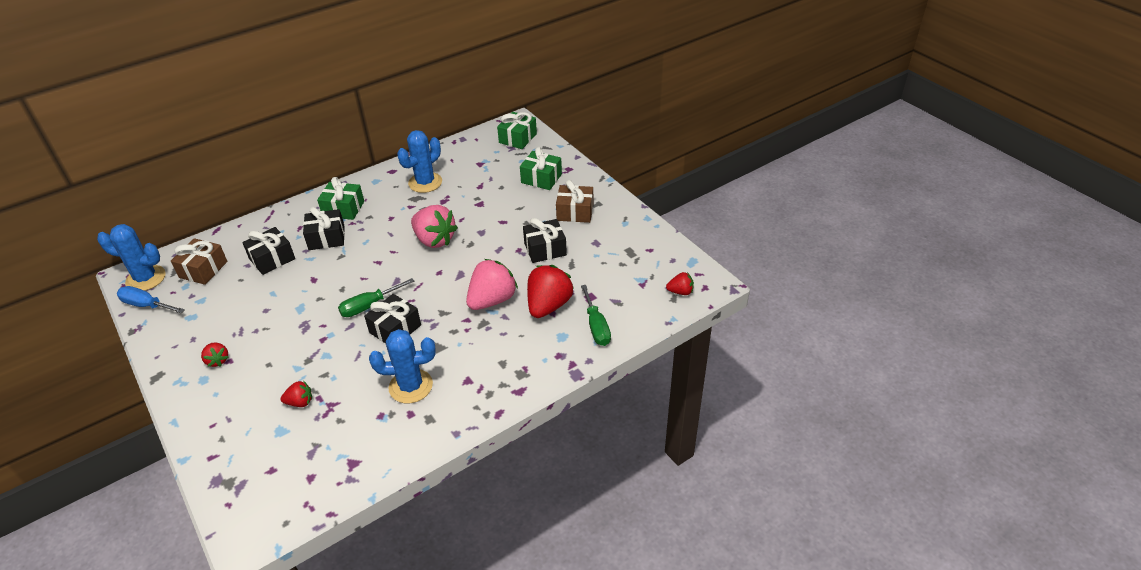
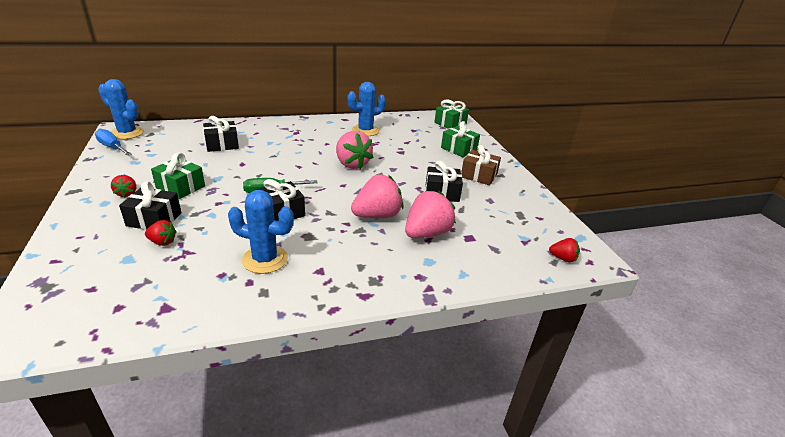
camera: 15 degrees right, 10 degrees down
brown gift [171,238,227,285] -> none
black gift [303,207,345,250] -> black gift moved to [119,181,182,230]
green gift [317,177,364,220] -> green gift moved to [151,152,205,199]
red strawberry [527,265,574,318] -> pink strawberry [405,191,456,238]
green screwdriver [581,285,611,346] -> none

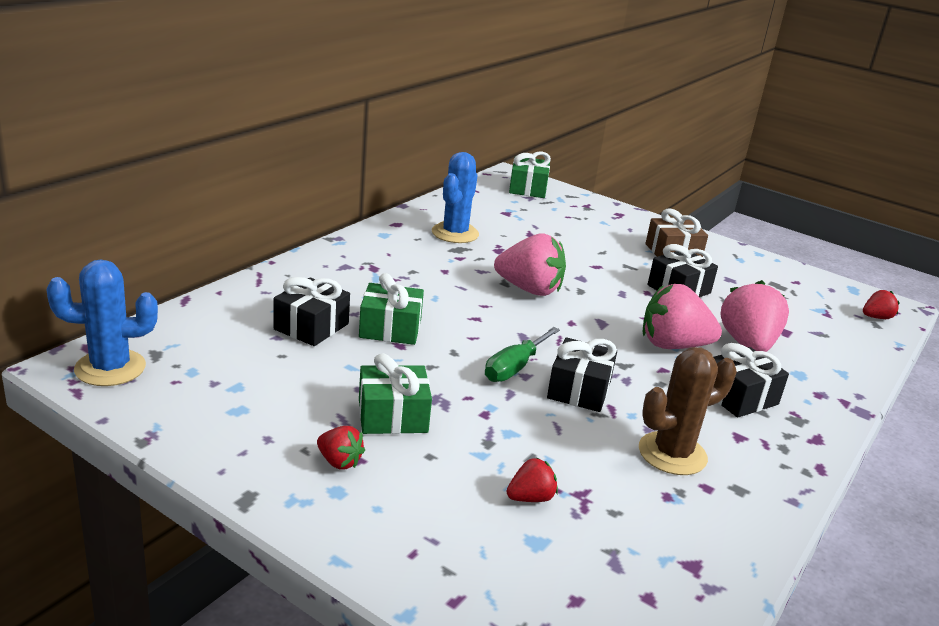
camera: 40 degrees left, 5 degrees down
blue screwdriver [95,129,132,156] -> none
black gift [119,181,182,230] -> black gift moved to [714,343,789,418]
blue cactus [228,190,294,274] -> brown cactus [639,347,737,475]
pink strawberry [351,174,403,218] -> pink strawberry turned 105 degrees counterclockwise [643,284,722,349]
green gift [441,121,480,157] -> green gift moved to [359,273,424,345]

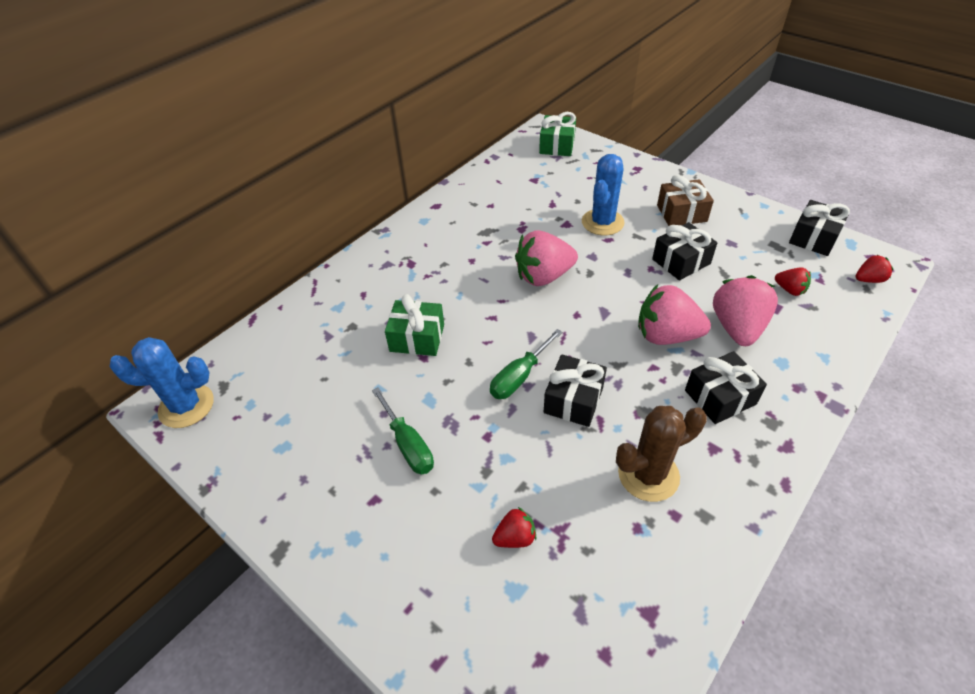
camera: 10 degrees right, 20 degrees up
black gift [274,277,350,346] -> black gift moved to [789,200,850,256]
red strawberry [317,426,365,470] -> red strawberry moved to [775,267,811,296]
green gift [359,353,432,434] -> green screwdriver [372,387,434,474]
blue cactus [432,152,479,243] -> blue cactus moved to [582,154,625,235]
pink strawberry [494,233,566,296] -> pink strawberry turned 135 degrees clockwise [515,230,578,286]

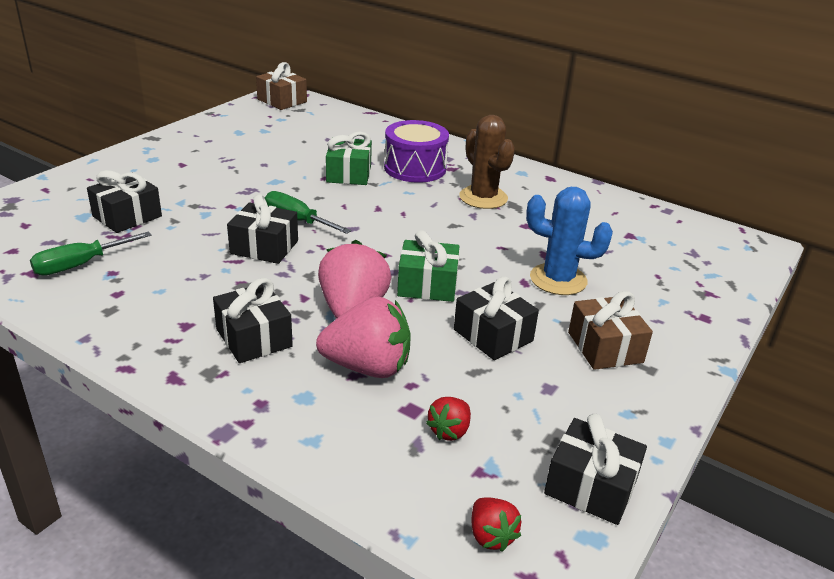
camera: 80 degrees right, 15 degrees down
blue cactus [109,337,214,428] -> brown gift [256,62,307,110]
green screwdriver [372,387,434,474] -> green screwdriver moved to [30,231,152,275]
red strawberry [492,507,537,548] -> black gift [87,170,162,233]
pink strawberry [515,230,578,286] -> none
green gift [539,112,576,156] -> green gift moved to [397,230,460,302]
brown cactus [616,406,707,502] -> brown cactus moved to [459,115,515,209]
none -> purple drum [384,120,449,183]

